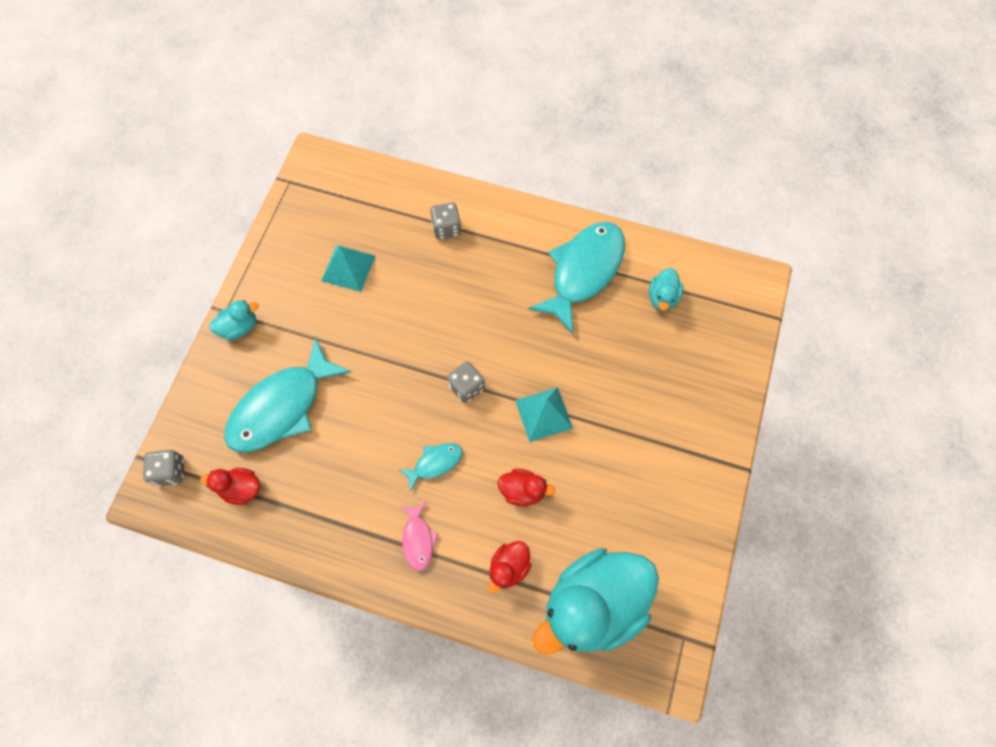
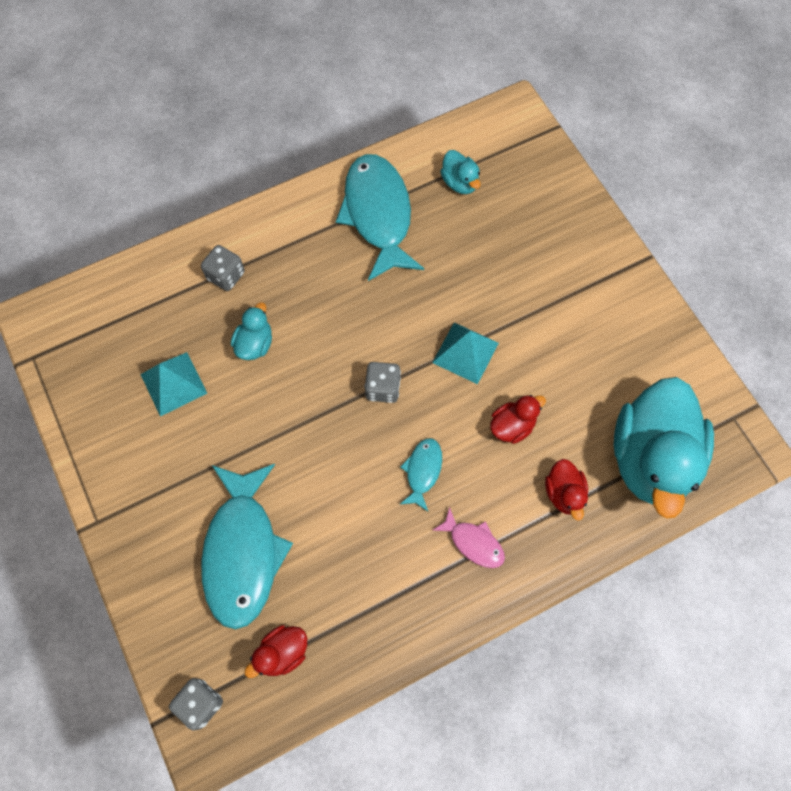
camera: 45 degrees left, 0 degrees up
turquoise duck [209,300,258,340] -> turquoise duck moved to [231,302,272,360]

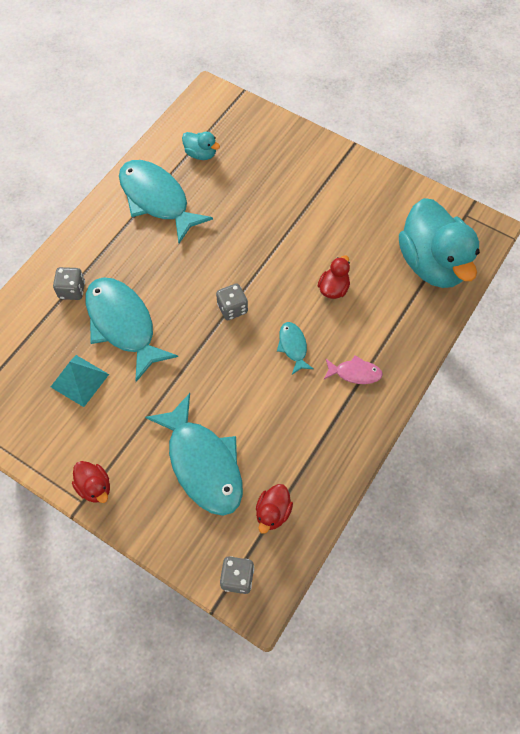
camera: 30 degrees left, 5 degrees down
turquoise duck [231,302,272,360] -> turquoise fish [86,277,178,382]
turquoise pyramid [432,322,499,384] -> none
red duck [545,459,588,521] -> red duck moved to [72,461,110,503]

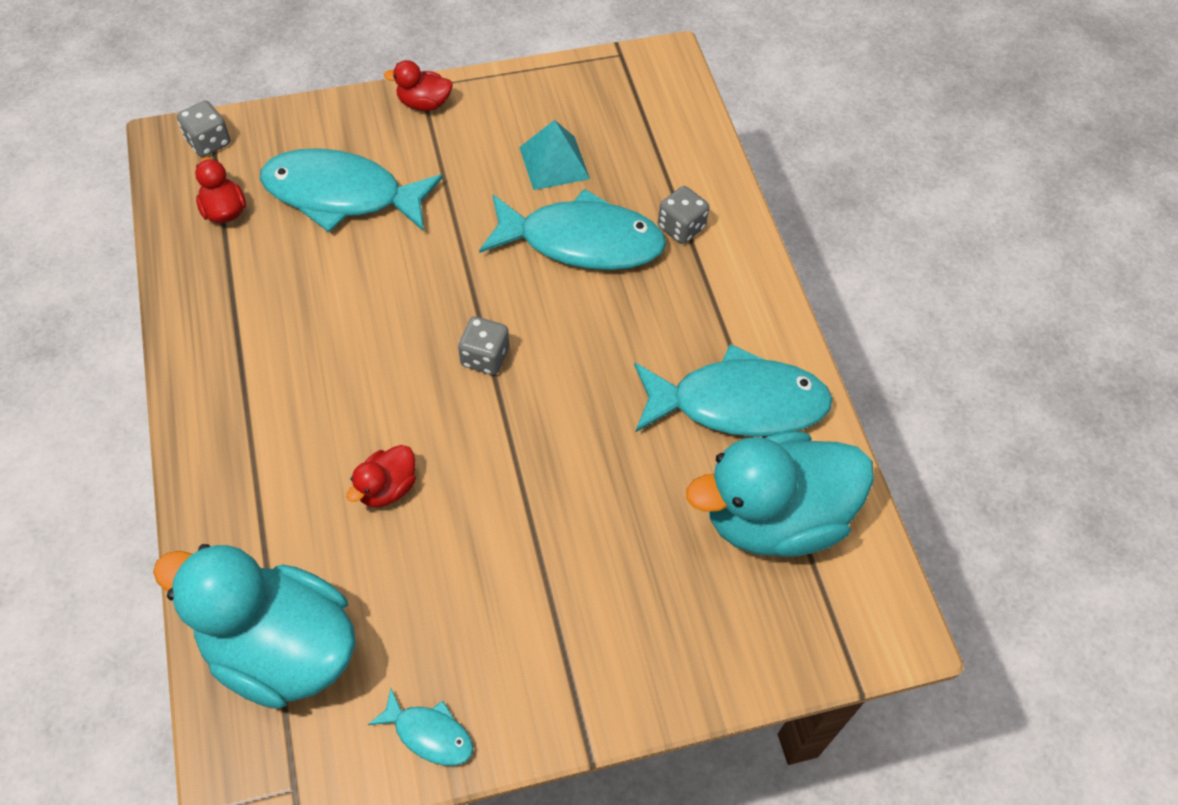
camera: 130 degrees right, 5 degrees down
turquoise duck [182,132,220,160] -> turquoise duck [686,432,874,557], size x2.30
turquoise fish [277,322,314,374] -> turquoise fish moved to [368,688,473,766]
red duck [318,255,350,299] -> red duck turned 60 degrees clockwise [346,445,416,508]
pink fish [324,355,383,384] -> none

